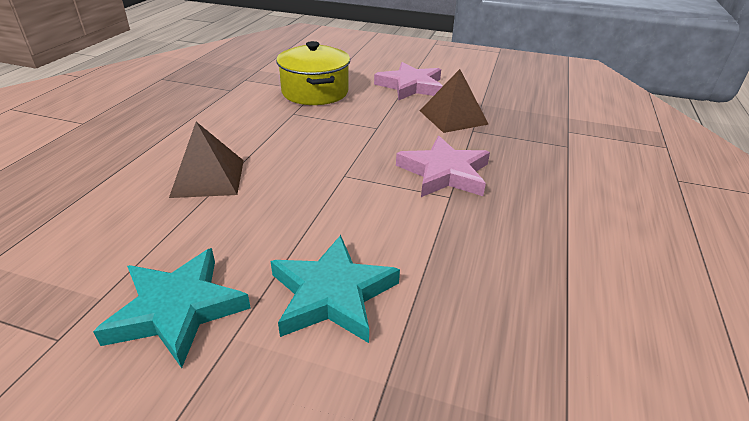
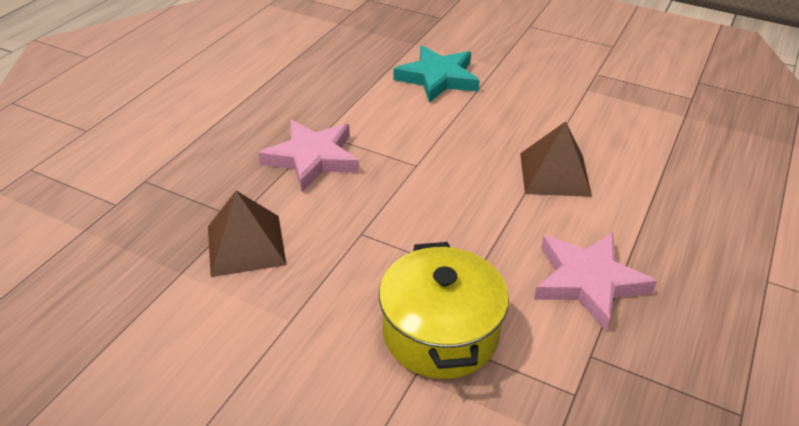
camera: 170 degrees left, 5 degrees up
turquoise star [93,248,251,368] -> none
pink star [374,62,443,101] -> pink star moved to [534,233,657,331]

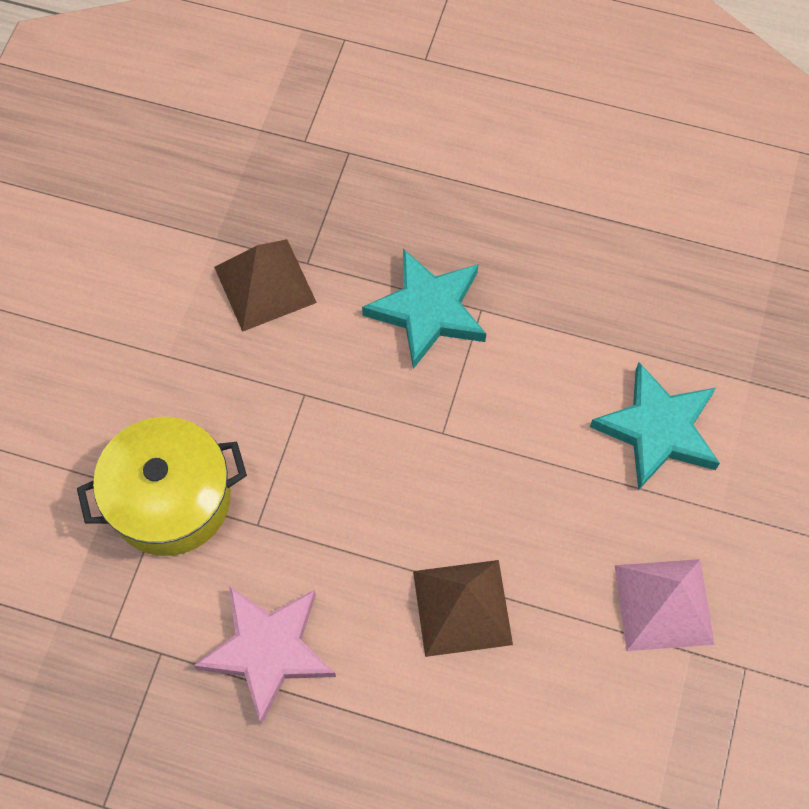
camera: 80 degrees right, 25 degrees up
pink star [258,120,359,192] -> turquoise star [362,249,486,369]
none -> pink pyramid [615,559,715,651]

